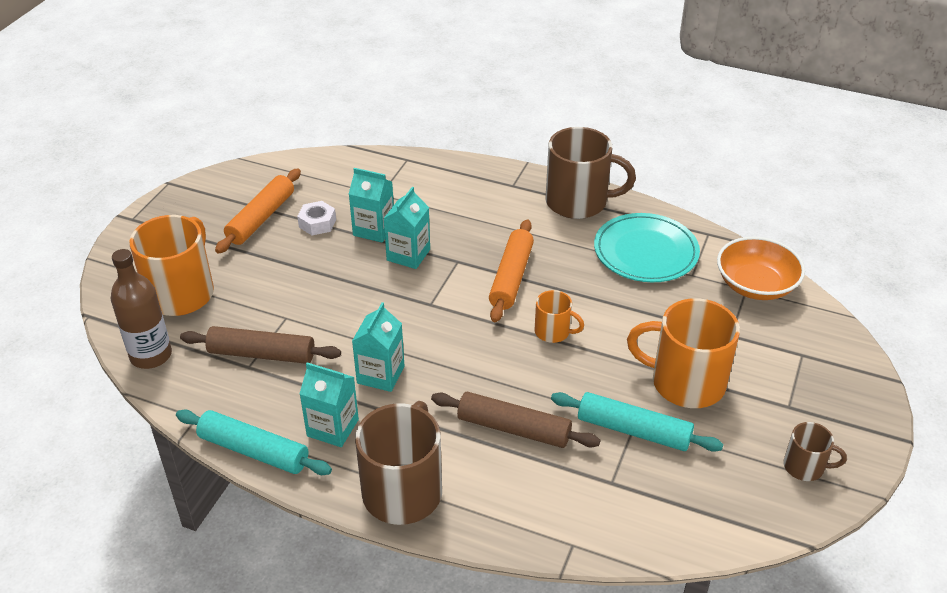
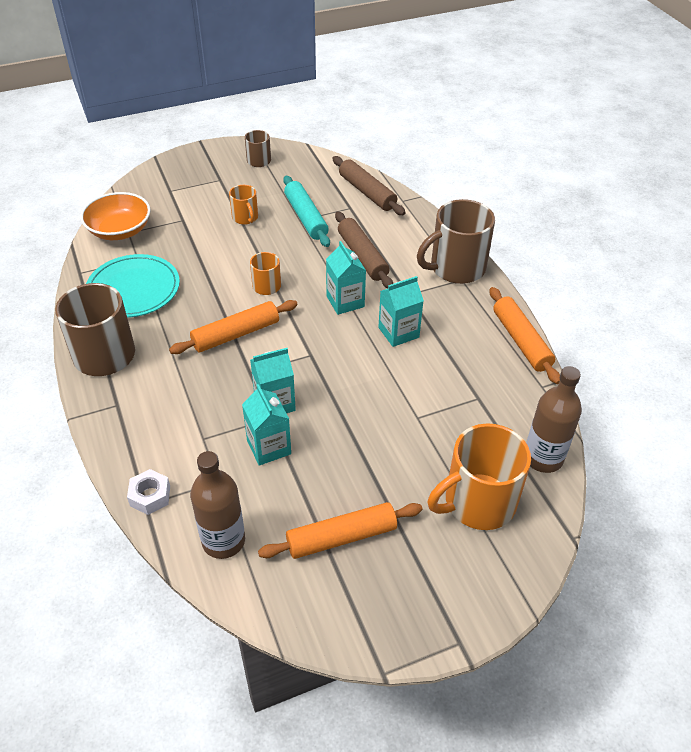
camera: 135 degrees left, 5 degrees up
turquoise rolling pin [176,409,332,475] -> orange rolling pin [490,287,560,384]
brown rolling pin [180,326,341,364] -> brown rolling pin moved to [332,156,406,215]
white nut [297,201,336,235] -> white nut moved to [127,469,170,515]
turquoise carton [300,362,359,447] -> turquoise carton moved to [326,241,366,315]
orange mug [627,298,740,408] -> orange mug [229,185,258,225], size x0.51
none -> brown bottle [190,451,245,559]

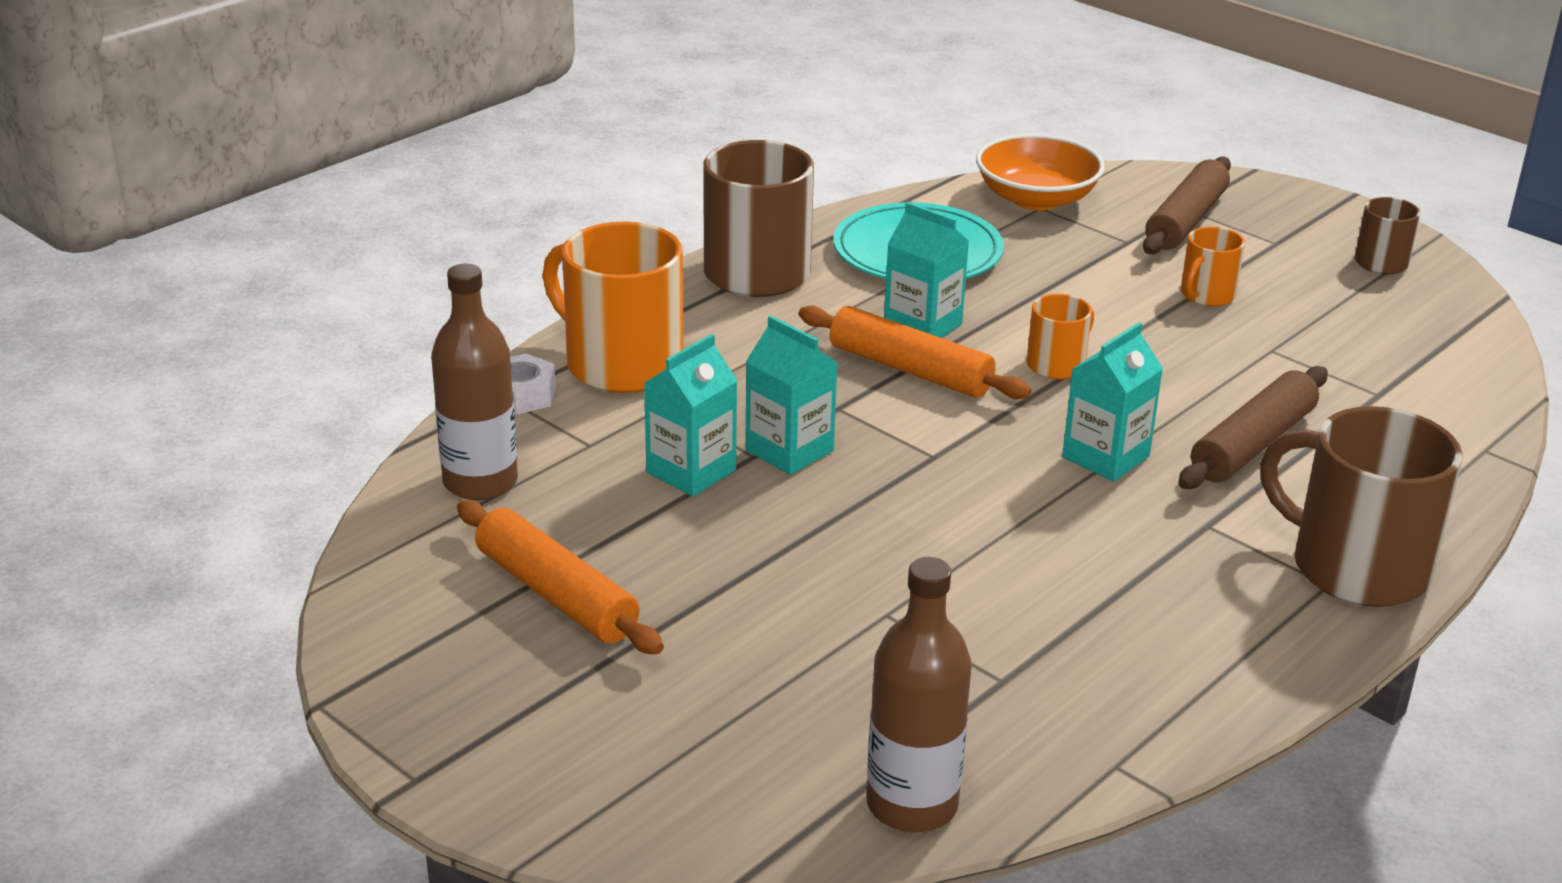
camera: 65 degrees right, 15 degrees down
turquoise rolling pin [283,176,330,247] -> none
brown rolling pin [332,156,406,215] -> brown rolling pin moved to [1143,157,1231,254]
turquoise carton [378,276,424,347] -> turquoise carton moved to [884,202,969,338]
orange mug [427,423,531,530] -> orange mug moved to [542,222,684,393]
orange rolling pin [490,287,560,384] -> none

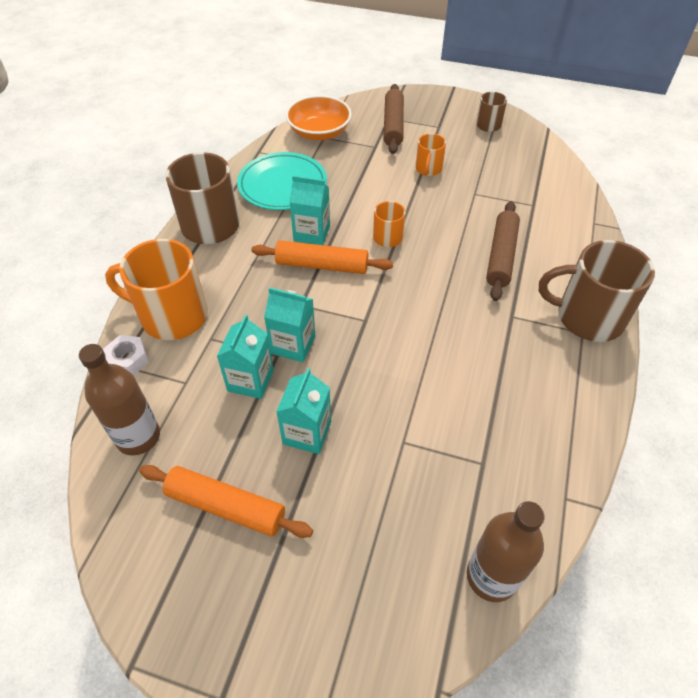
camera: 25 degrees left, 20 degrees up
turquoise carton [1062,322,1163,481] -> turquoise carton moved to [276,368,331,454]

